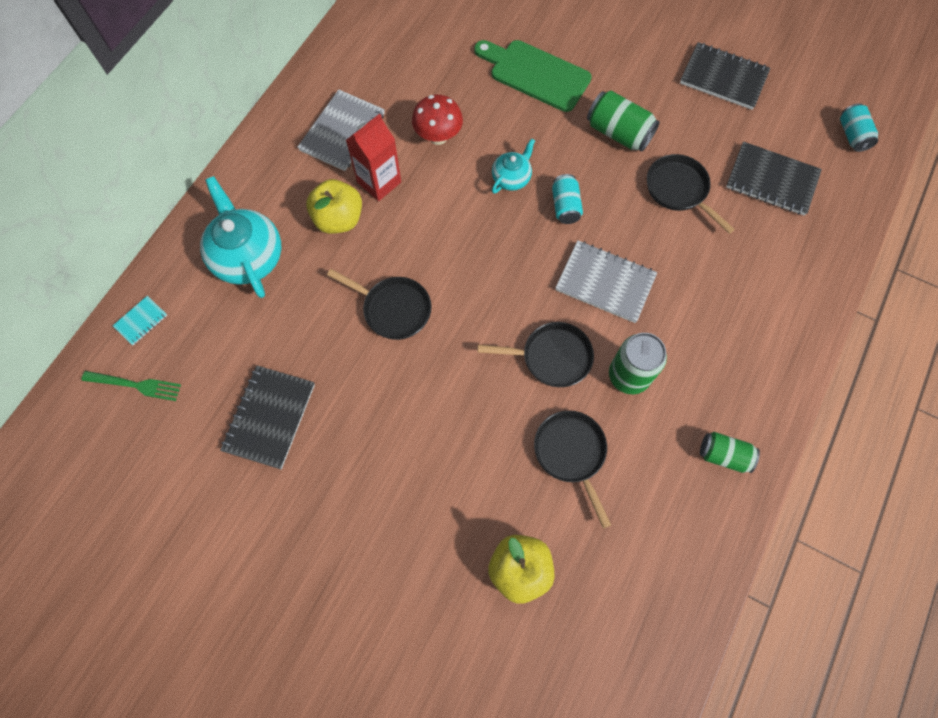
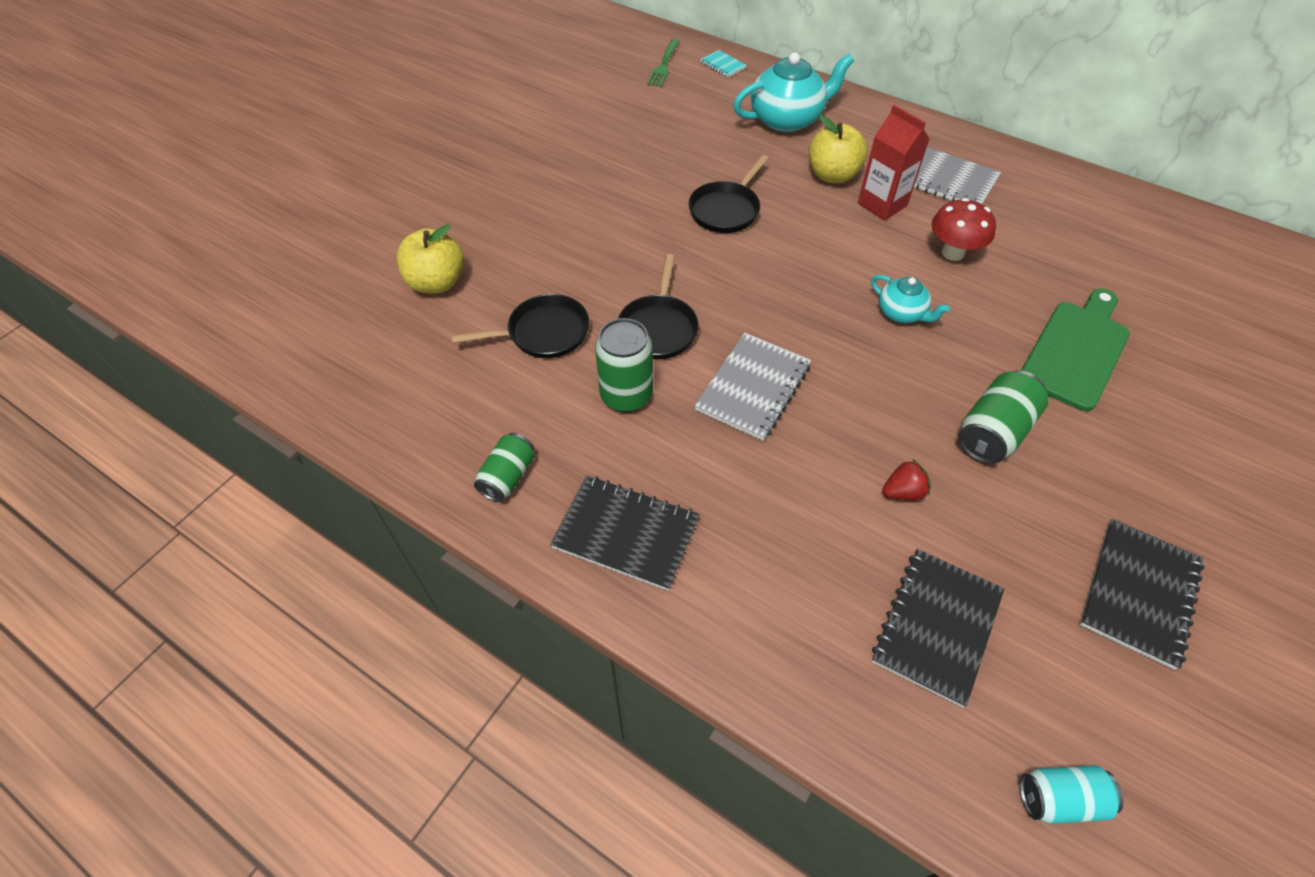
camera: 95 degrees right, 15 degrees down
black notebook [220,365,315,469] -> black notebook moved to [550,475,700,591]
turquoise can [552,174,583,224] -> none
black pan [647,154,735,234] -> red strawberry [882,459,931,500]

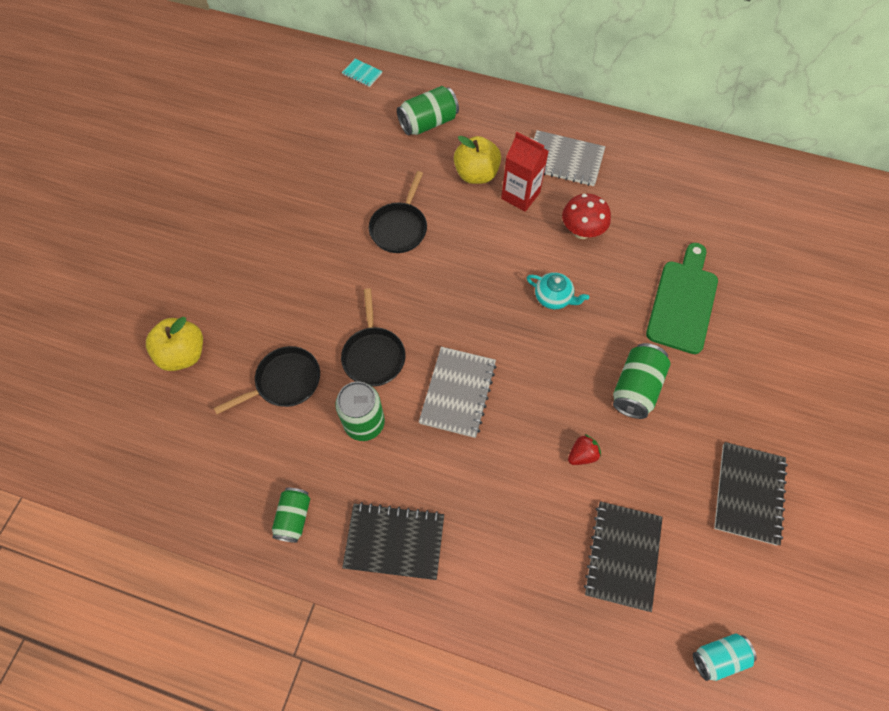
camera: 15 degrees left, 10 degrees up
green fork [647,39,680,87] -> none
turquoise teapot [733,52,854,132] -> green can [397,86,459,135]

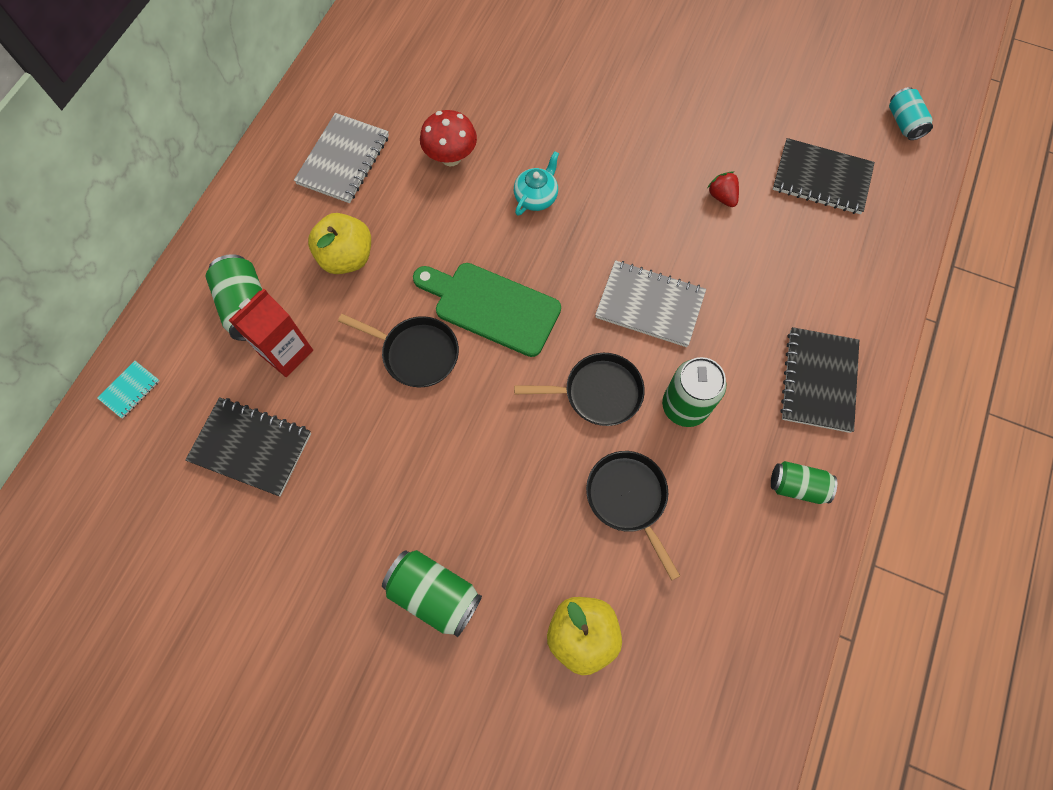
camera: 85 degrees left, 5 degrees up
red carton [501,132,549,212] -> red carton moved to [228,289,313,377]
green can [613,343,671,419] -> green can moved to [382,550,482,637]
green cutting board [646,243,718,354] -> green cutting board moved to [413,263,561,357]
black notebook [714,442,788,545] -> black notebook moved to [185,397,311,496]

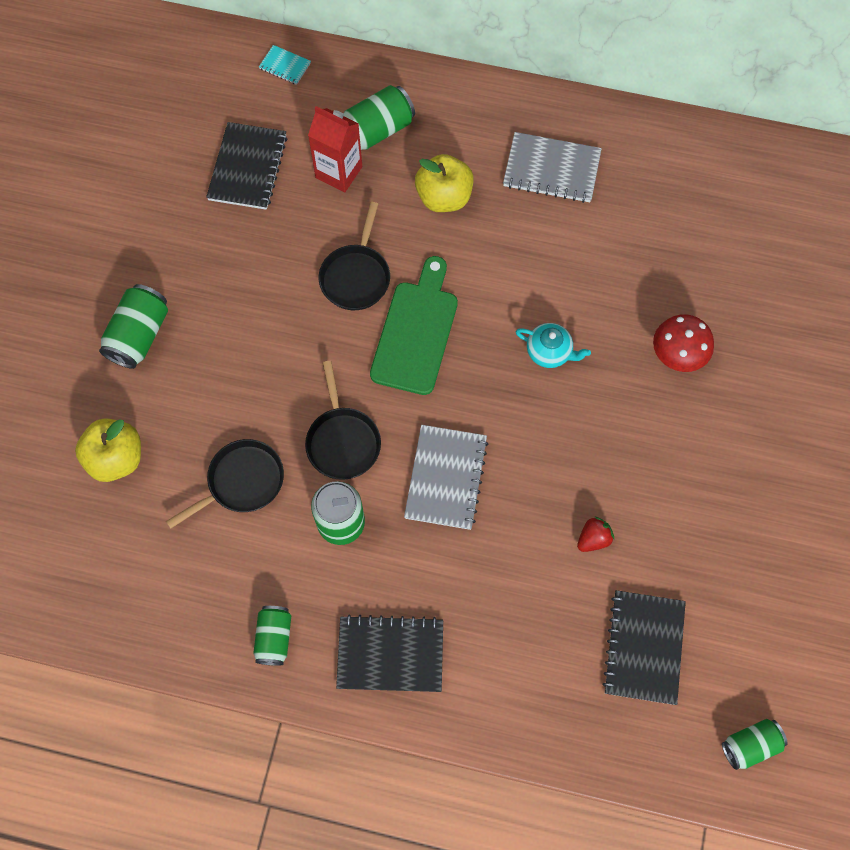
camera: 80 degrees right, 0 degrees up
red mushroom [420,110,477,166] -> red mushroom moved to [653,314,714,372]
turquoise can [889,87,933,140] -> green can [722,719,787,770]

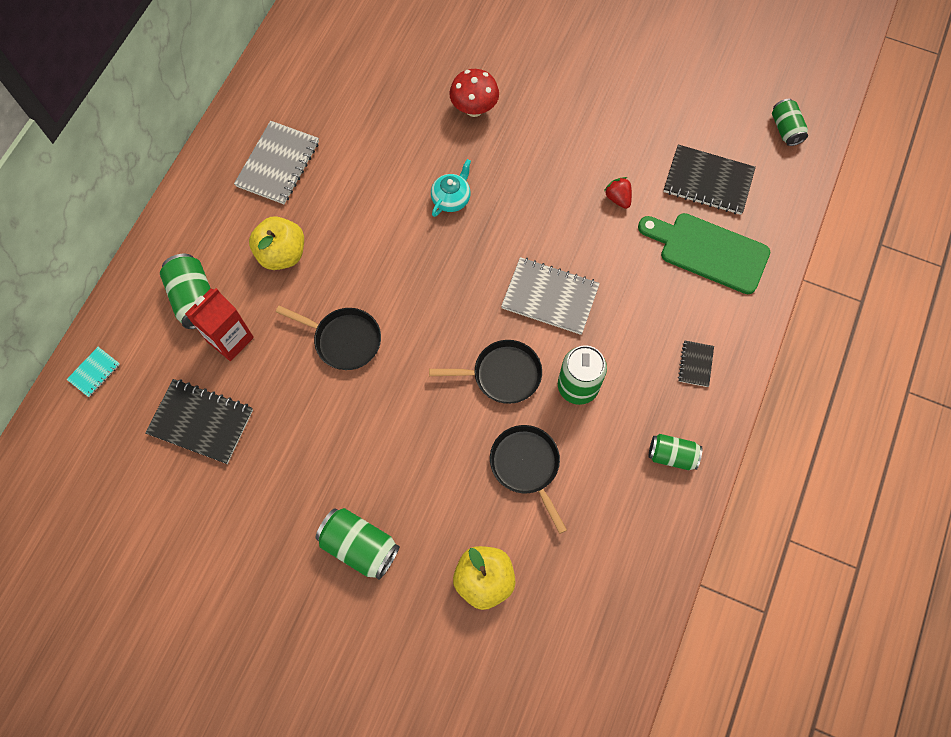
camera: 80 degrees left, 0 degrees up
black notebook [336,614,443,692] -> black notebook [678,340,714,387], size x0.51
green cutting board [370,256,458,395] -> green cutting board moved to [638,213,770,294]

